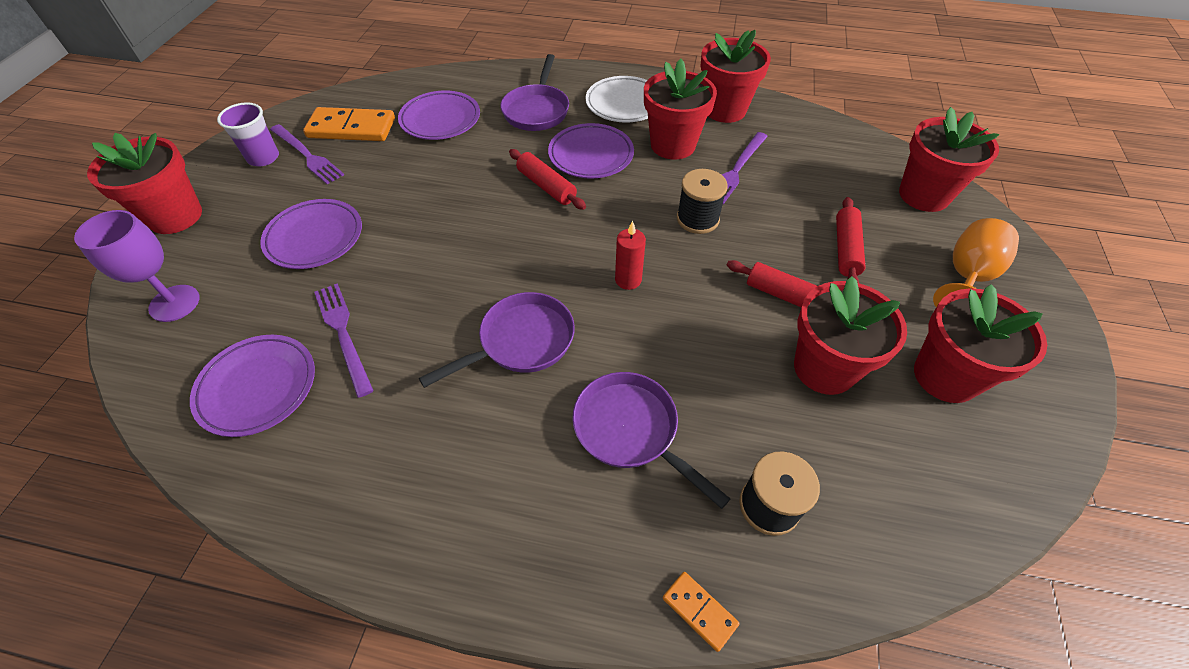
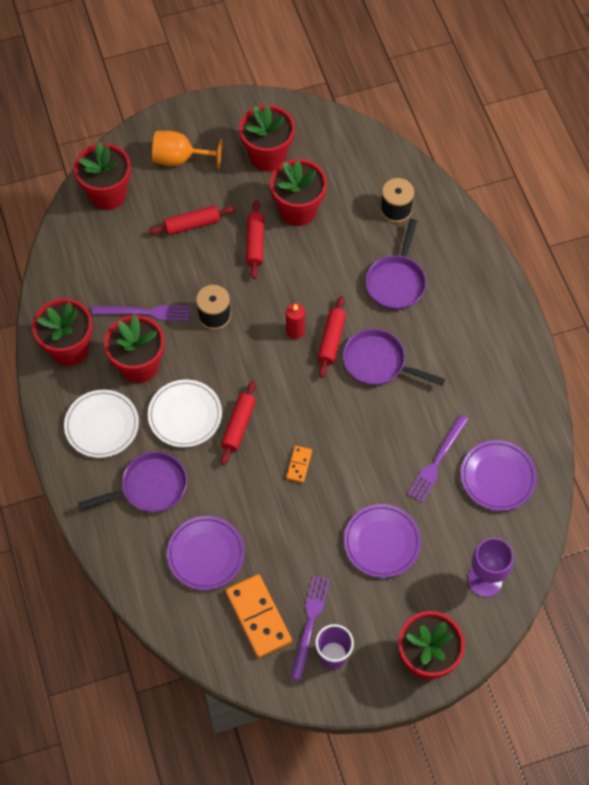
camera: 120 degrees left, 10 degrees up
purple plate [548,123,634,179] -> white plate [148,379,222,448]
orange domino [663,572,739,652] -> orange domino moved to [286,446,312,483]
none -> red rolling pin [317,296,346,378]

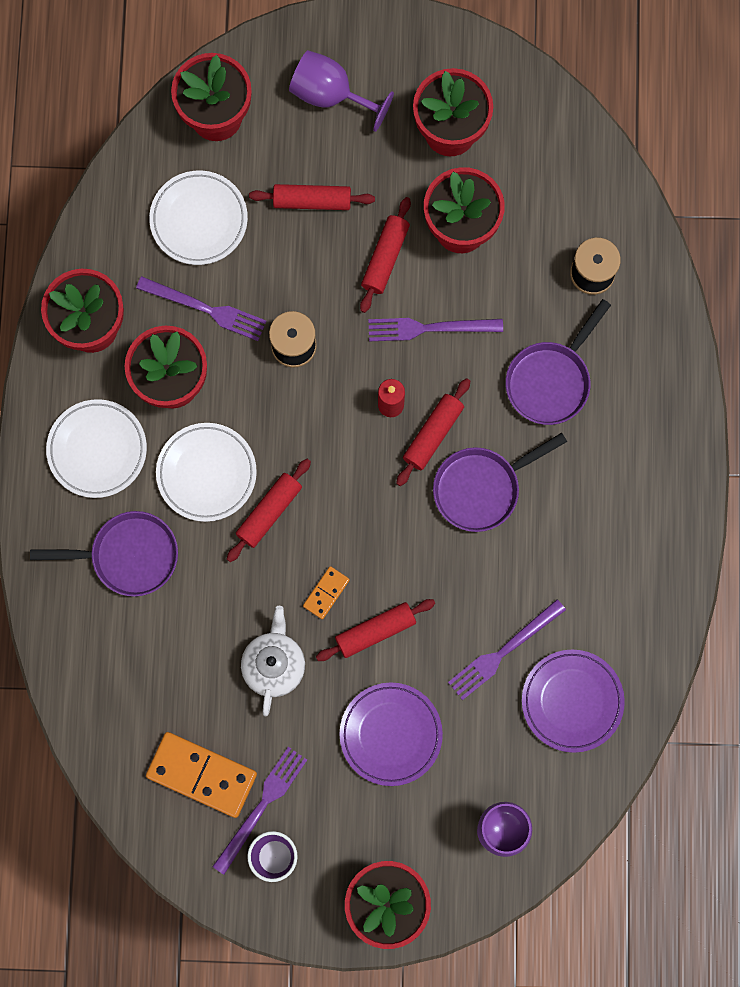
camera: 20 degrees right, 15 degrees up
orange goblet [152,131,223,169] -> purple goblet [289,50,394,132]
purple plate [167,516,245,590] -> none
orange domino [225,574,292,658] -> orange domino turned 60 degrees counterclockwise [146,732,257,818]
purple pan [343,329,445,386] -> purple pan turned 75 degrees counterclockwise [433,433,567,532]
none -> white plate [149,170,248,265]
none -> white teapot [241,606,305,716]
none -> red rolling pin [316,599,435,661]
none -> purple fork [368,318,503,341]

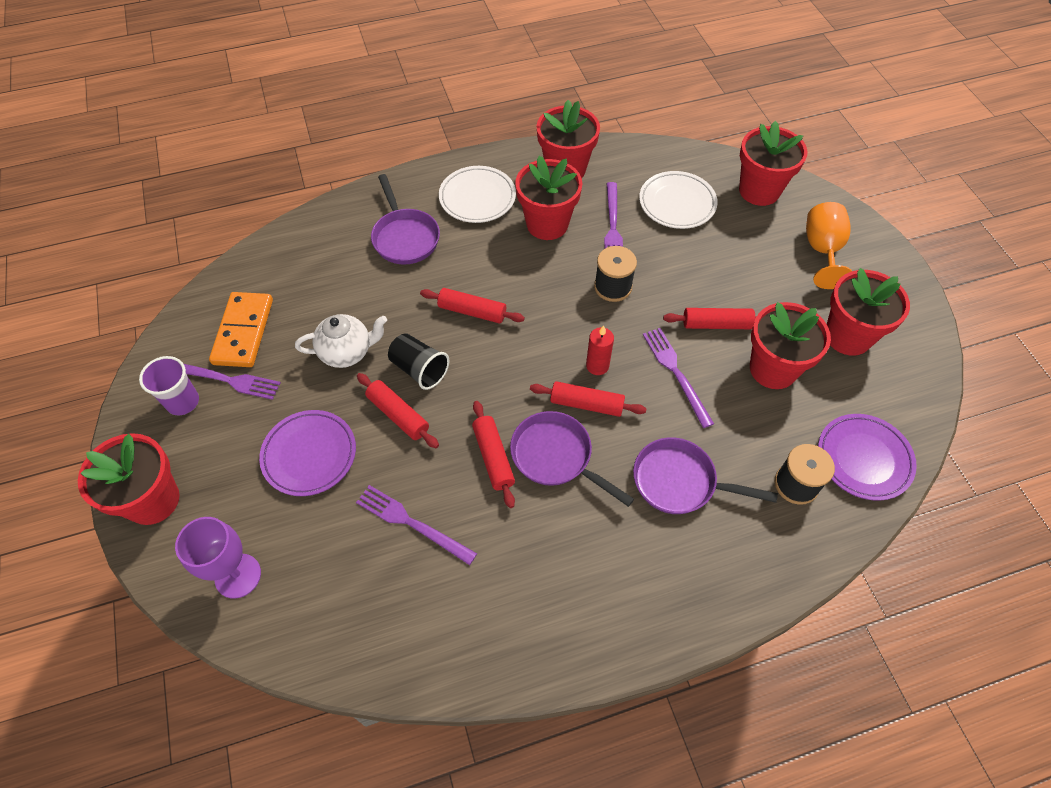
camera: 70 degrees right, 20 degrees down
white plate [156,423,257,522] -> none
red rolling pin [249,184,375,210] -> red rolling pin moved to [472,401,515,508]
purple goblet [289,50,394,132] -> orange goblet [806,202,852,289]
orange domino [303,566,350,619] -> black cup [388,333,449,390]
purple plate [522,650,625,753] -> purple plate moved to [818,414,917,501]

